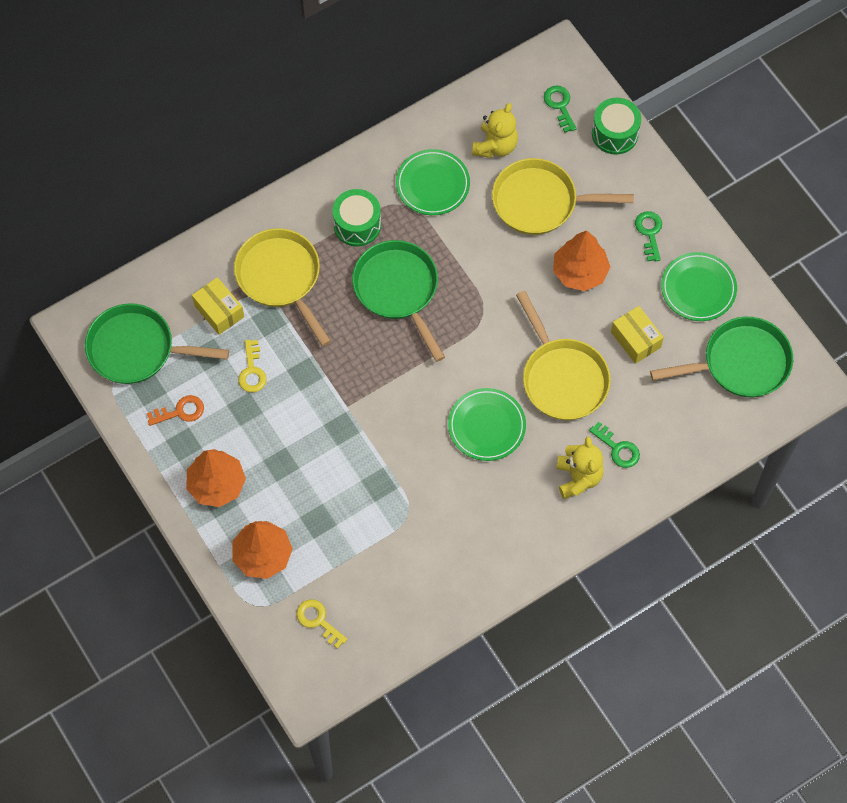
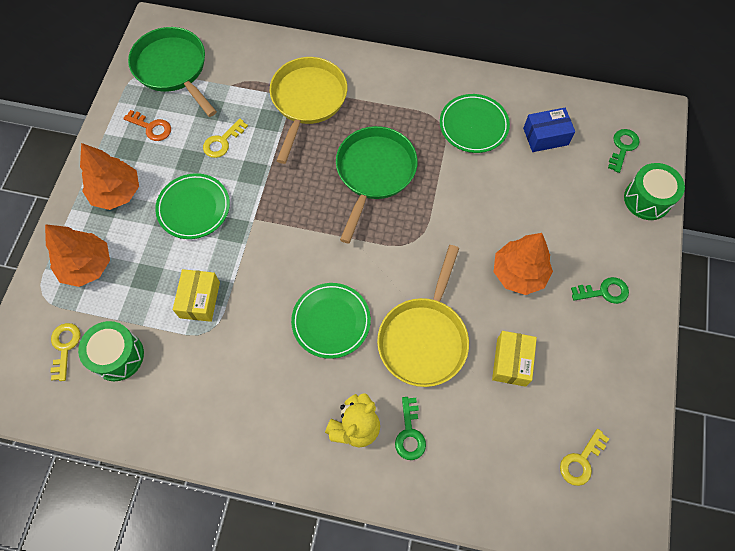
camera: 45 degrees right, 0 degrees up
yellow box [192,277,244,335] -> yellow box moved to [173,269,220,322]
green drum [332,189,381,246] -> green drum moved to [78,321,144,381]
yellow teddy bear [472,103,518,158] -> blue box [523,108,575,152]
yellow pan [492,158,634,235] -> none
green key [635,211,662,261] -> green key turned 45 degrees clockwise [571,277,629,304]
green pan [650,317,793,397] -> yellow key [560,429,609,486]
green plate [661,252,737,321] -> green plate moved to [155,173,230,239]

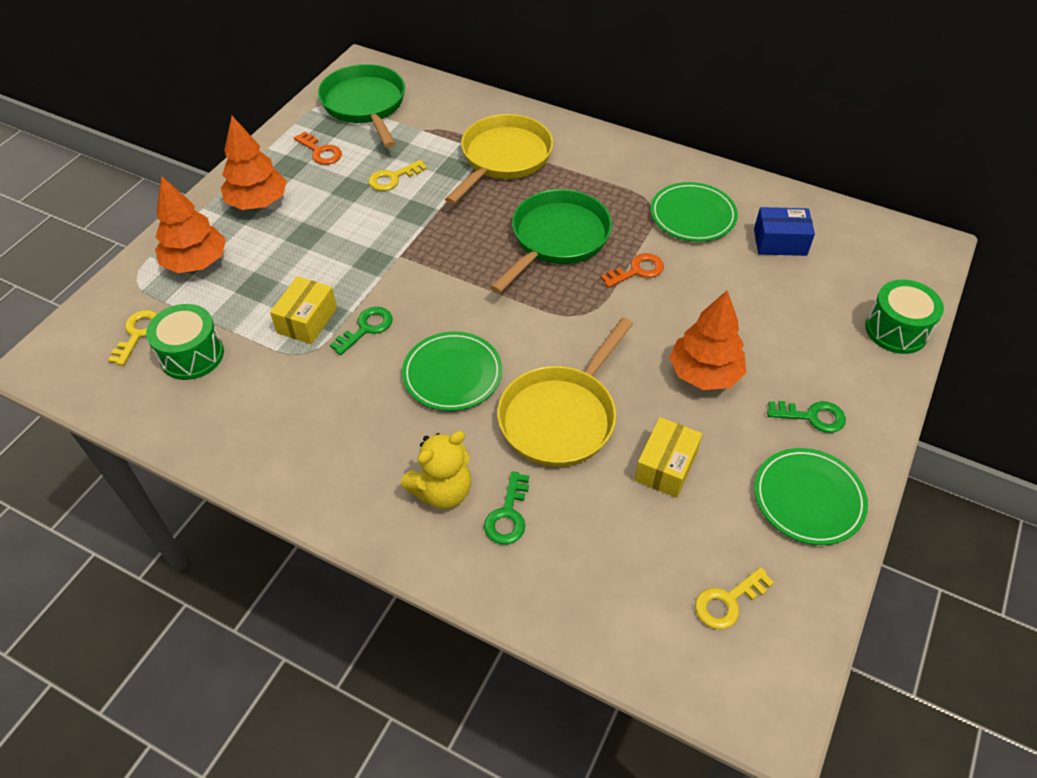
camera: 15 degrees right, 15 degrees down
green plate [155,173,230,239] -> green plate moved to [754,448,868,545]
green key [608,129,639,173] -> green key moved to [330,307,392,355]
none -> orange key [601,253,664,288]

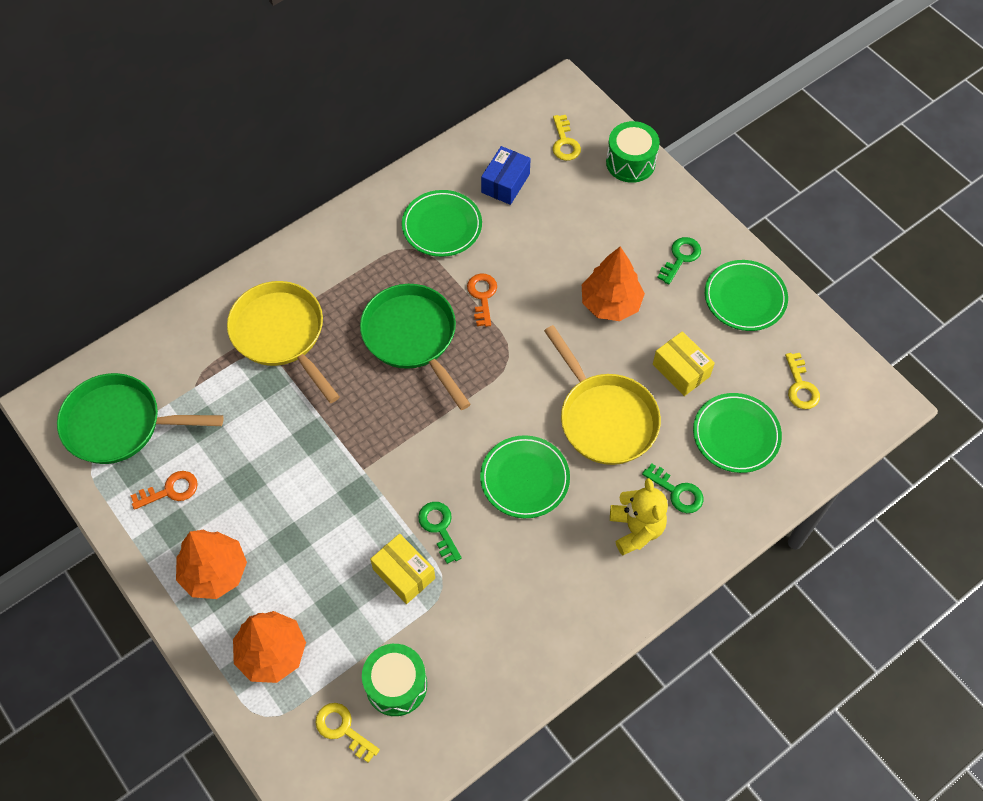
camera: 65 degrees left, 10 degrees up
yellow key [369,160,427,191] -> yellow key moved to [553,115,581,161]
none -> green plate [693,393,782,473]

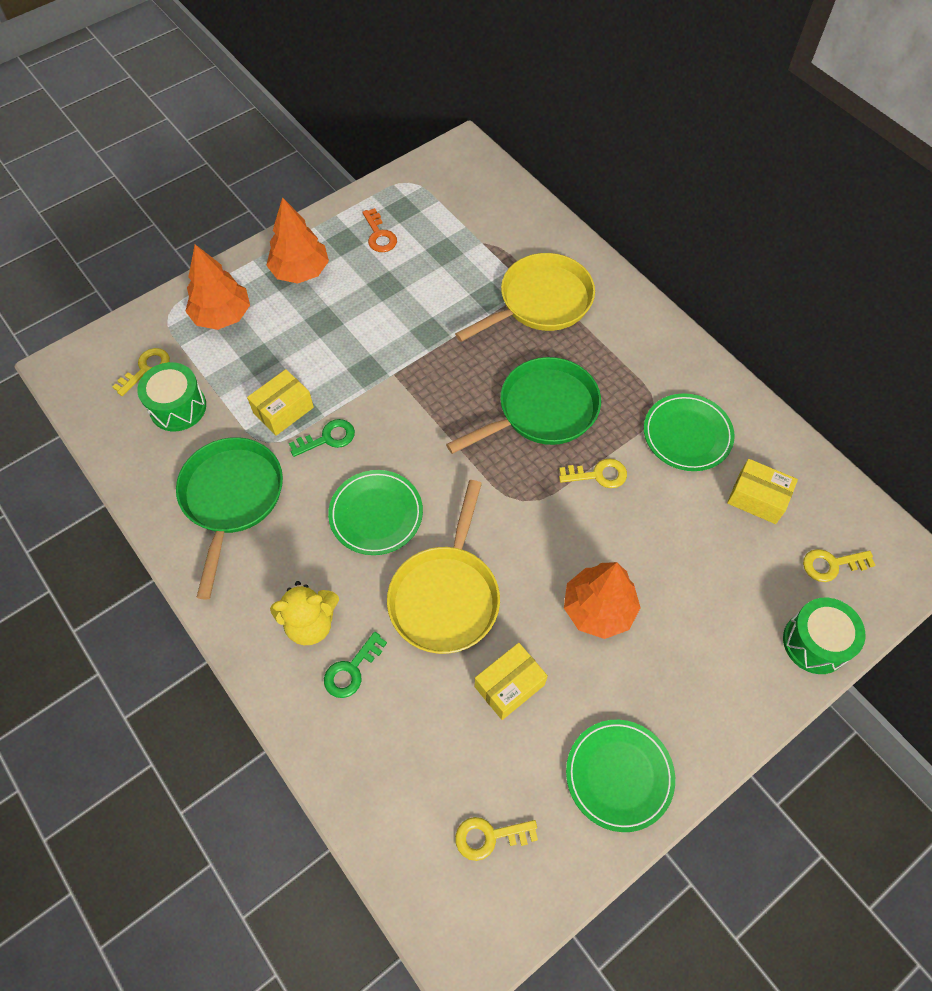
camera: 90 degrees right, 0 degrees up
green pan [57,373,224,464] -> green pan moved to [176,437,283,600]
orange key [467,274,497,327] -> yellow key [559,458,627,488]
blue box [481,146,531,205] -> yellow box [727,459,798,524]
yellow pan [544,325,661,465] -> yellow pan turned 45 degrees counterclockwise [387,480,500,654]
green key [657,237,701,285] -> none
green plate [693,393,782,473] -> none

